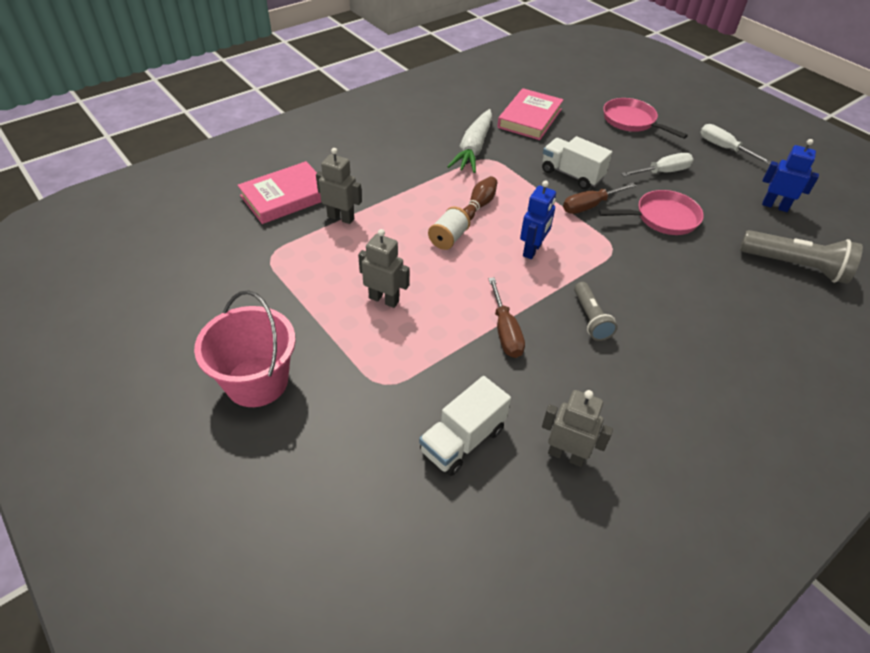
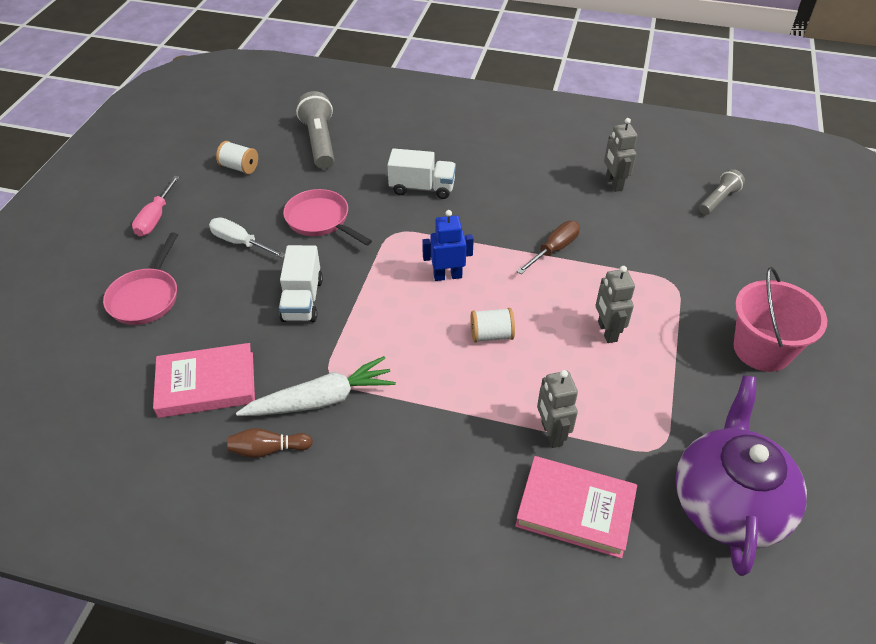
camera: 125 degrees left, 0 degrees up
white truck [419,376,511,476] -> white truck moved to [387,148,456,199]
brown bowling pin [463,176,497,221] -> brown bowling pin moved to [228,428,313,458]
brown screwdriver [563,183,636,214] -> none
grey flashlight [574,282,617,341] -> grey flashlight moved to [699,169,745,215]
white screwdriver [700,124,771,165] -> pink screwdriver [132,176,180,236]
blue robot [762,139,819,212] -> white spool [216,141,258,174]
none -> purple teapot [675,375,807,576]

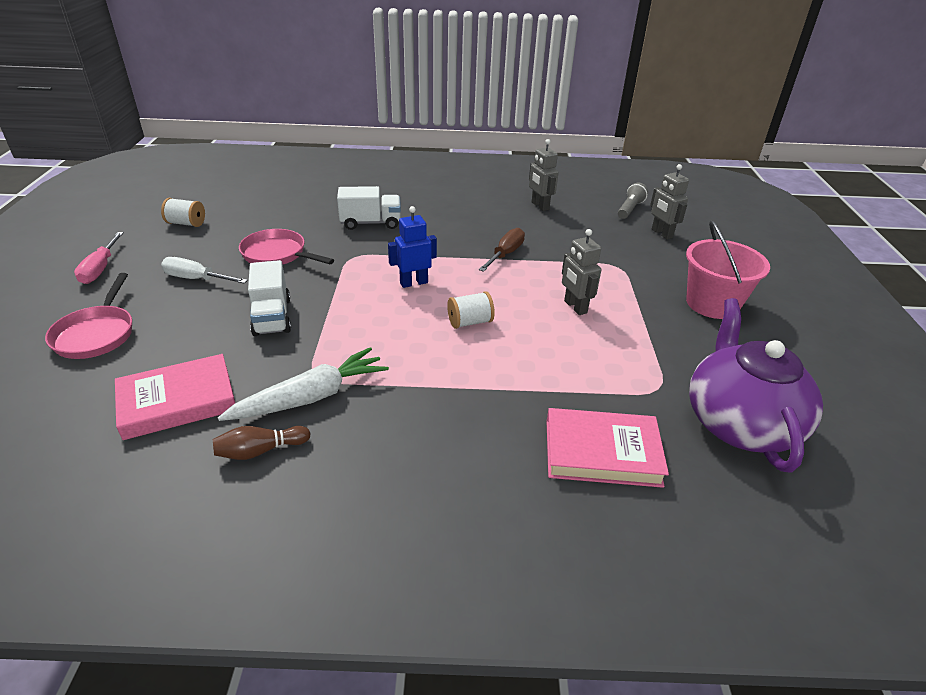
camera: 15 degrees left, 10 degrees down
grey flashlight [296,91,334,169] -> none
grey robot [537,370,578,448] -> grey robot moved to [650,164,689,239]

